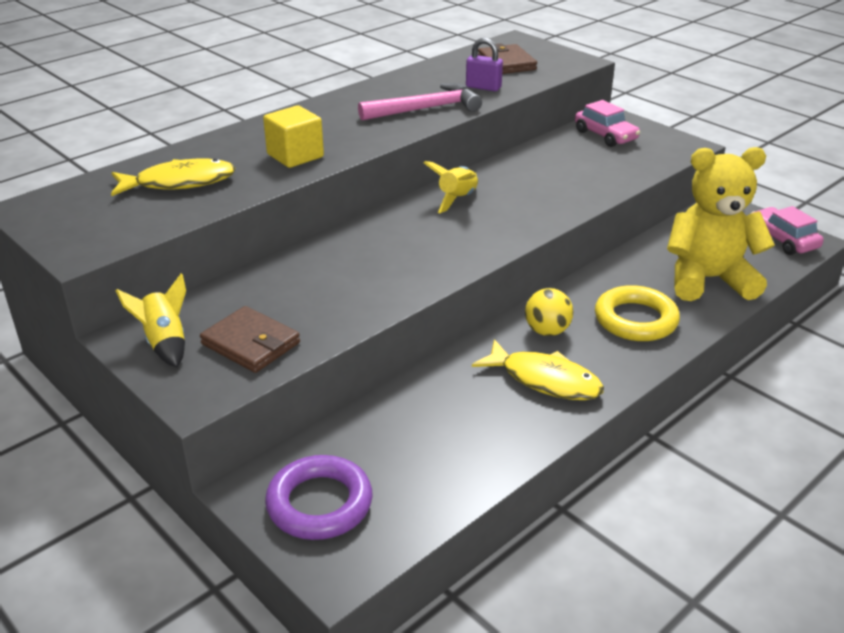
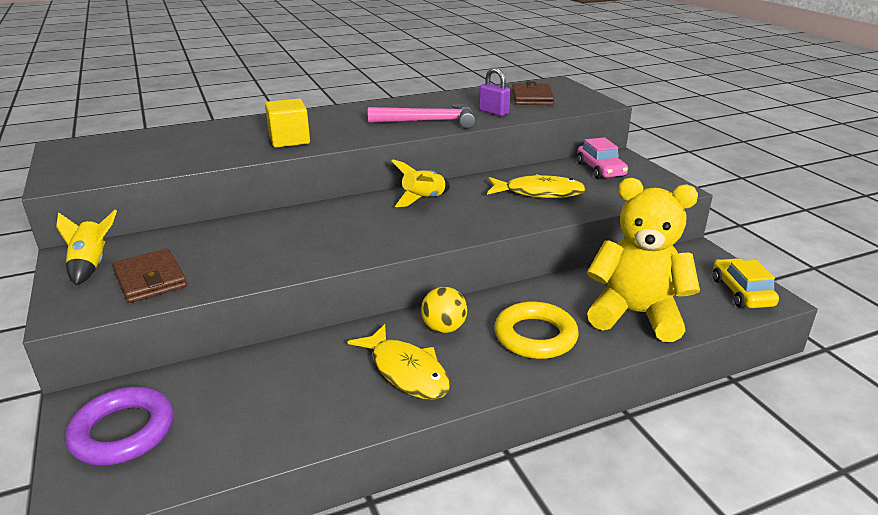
camera: 20 degrees right, 5 degrees down
yellow fish [111,159,236,196] -> yellow fish moved to [487,174,586,198]
pink car [751,206,824,255] -> yellow car [713,258,779,308]

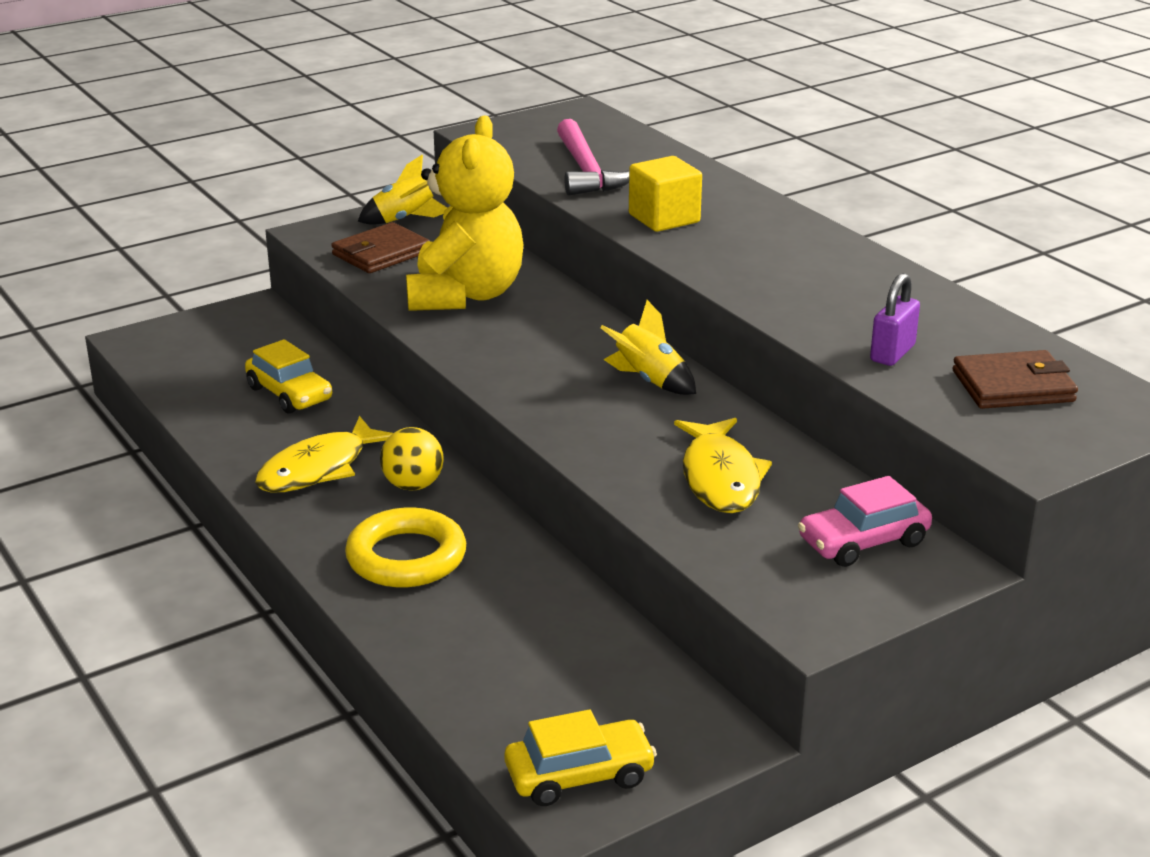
camera: 80 degrees right, 0 degrees up
purple ring [65,387,174,466] -> none
pink hammer [368,103,475,128] -> pink hammer moved to [557,119,629,196]
yellow teddy bear [587,178,700,342] -> yellow teddy bear moved to [406,116,523,311]
none -> yellow car [245,339,332,414]

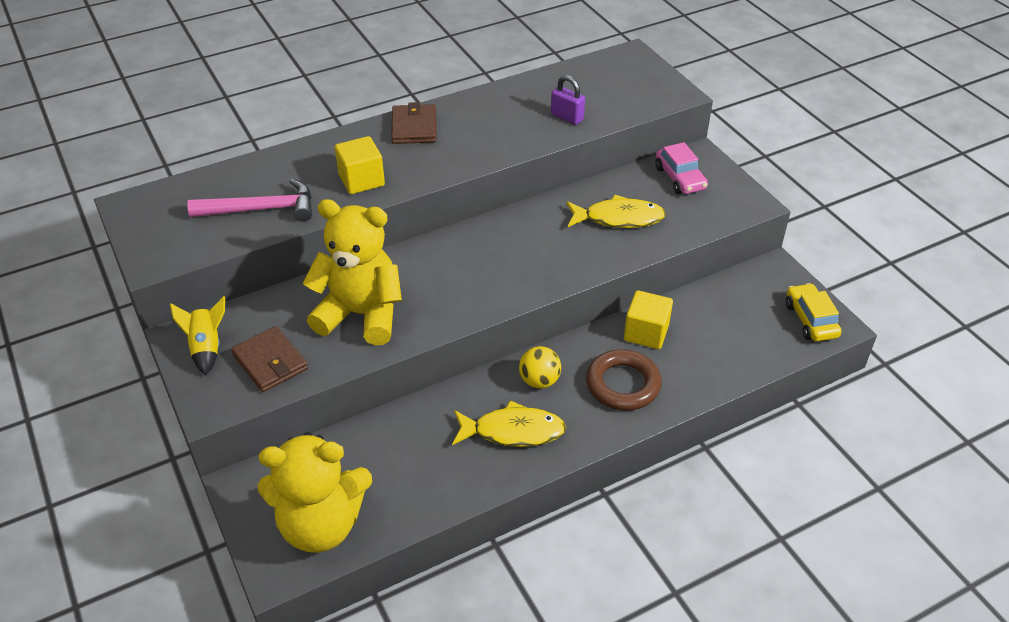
camera: 85 degrees left, 15 degrees up
yellow car [245,339,332,414] -> none
yellow fish [255,416,393,493] -> yellow fish turned 45 degrees counterclockwise [452,400,566,447]
yellow ring [345,507,466,587] -> brown ring [586,349,662,411]
yellow rocket [600,300,696,395] -> none
brown wallet [953,350,1078,409] -> brown wallet moved to [391,102,436,144]
none -> yellow teddy bear [258,432,372,553]
none -> yellow cube [624,290,673,349]

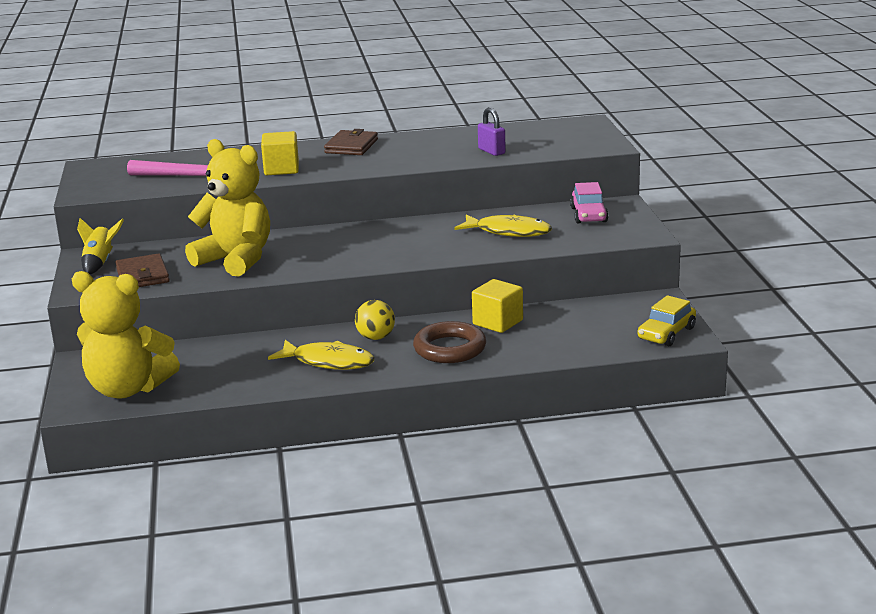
camera: 20 degrees right, 20 degrees down
yellow car [786,283,842,341] -> yellow car turned 150 degrees counterclockwise [638,295,696,346]

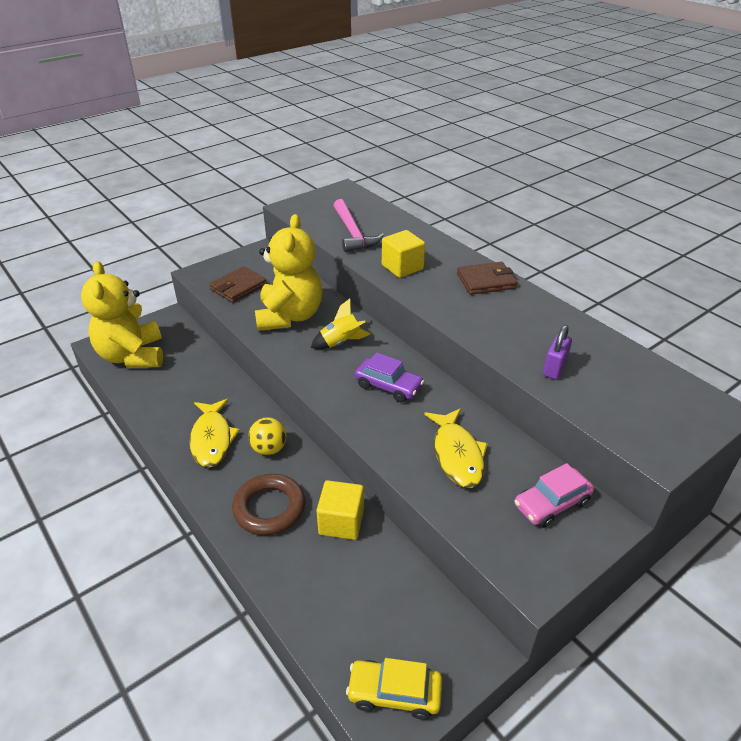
camera: 60 degrees right, 15 degrees up
yellow rocket [77,218,124,274] -> yellow rocket moved to [311,299,370,349]
none -> purple car [355,352,424,402]

